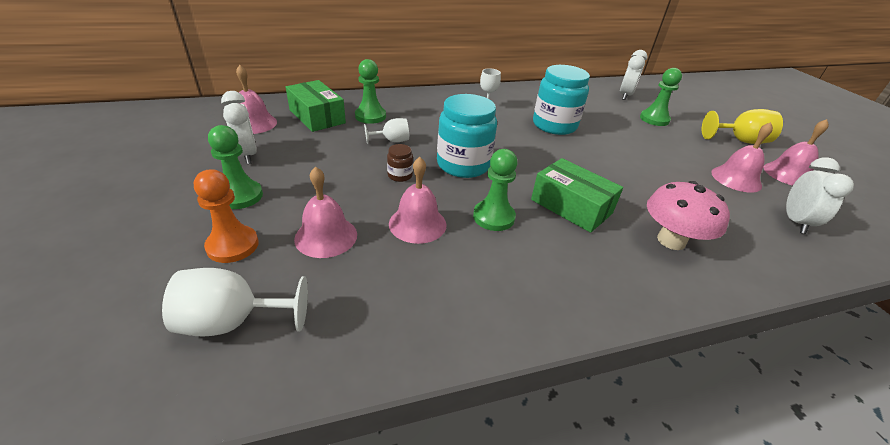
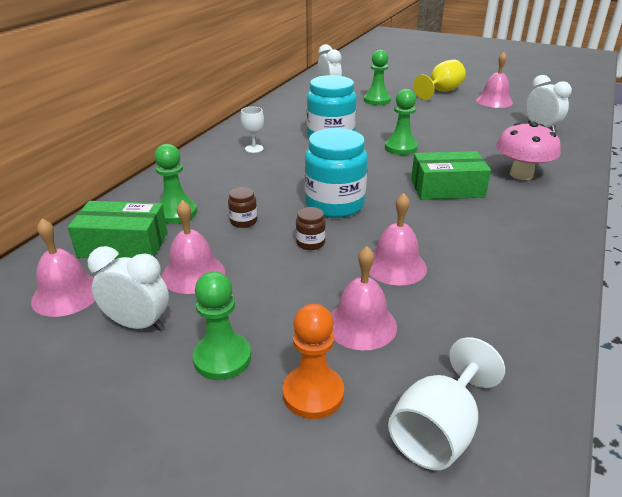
camera: 45 degrees left, 5 degrees down
white goblet [364,118,409,144] -> brown jar [228,187,257,228]
green pawn [473,149,517,231] -> green pawn moved to [385,89,418,155]
pink bell [711,122,773,193] -> pink bell moved to [162,200,225,294]

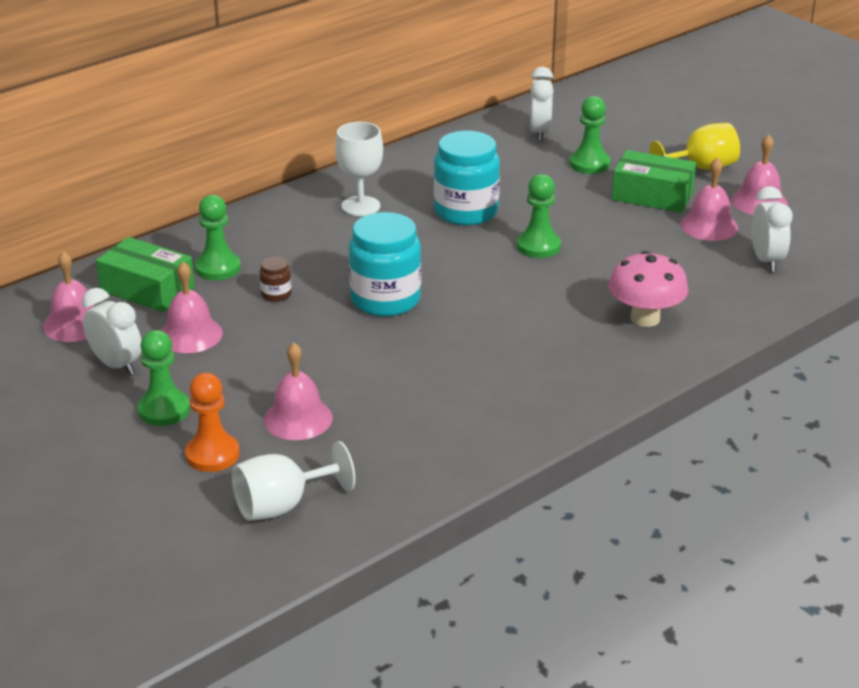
camera: 25 degrees right, 0 degrees up
white goblet [241,107,264,153] -> white goblet [335,122,383,216], size x1.61
brown jar [296,207,326,250] -> none
pink bell [369,193,427,286] -> pink bell moved to [681,157,738,241]
green box [411,151,491,200] -> green box moved to [612,150,696,213]

